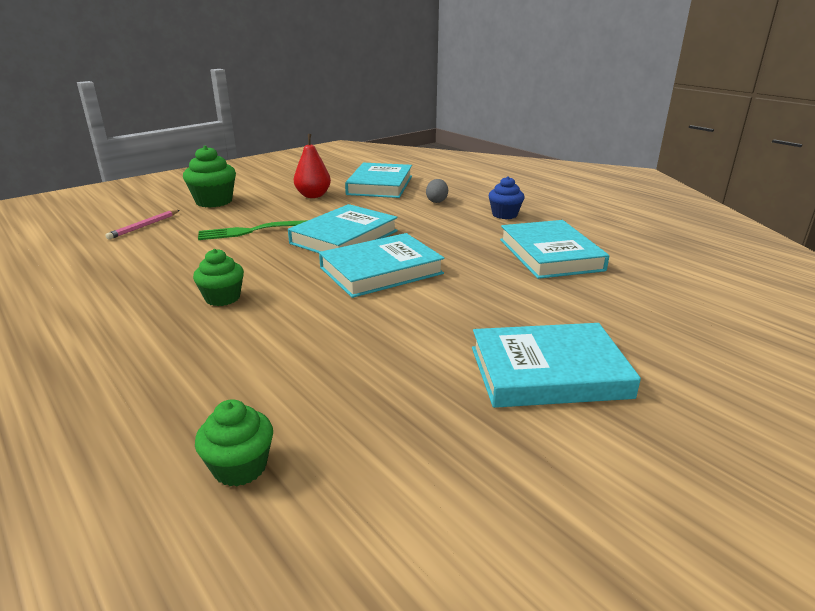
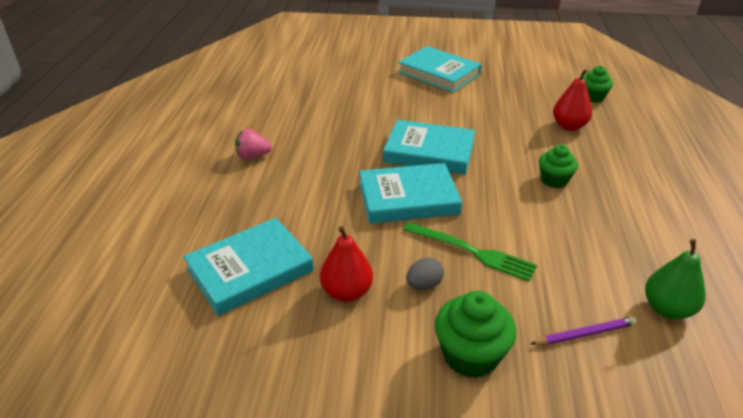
camera: 135 degrees left, 10 degrees up
pink pencil [105,210,180,239] -> purple pencil [531,317,637,345]
grey egg [426,179,448,203] -> grey egg moved to [406,257,444,290]
blue cupcake [489,176,524,219] -> pink strawberry [235,129,272,160]
turquoise book [500,220,609,279] -> none
none -> red pear [553,69,592,131]
none -> green pear [645,239,706,319]

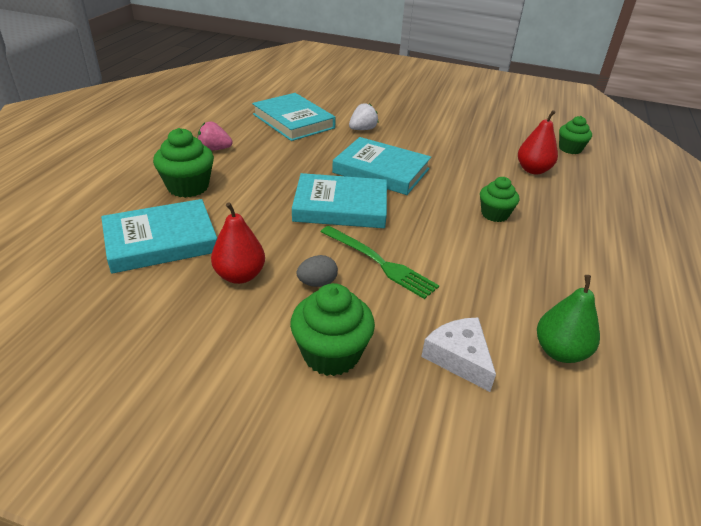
camera: 10 degrees right, 0 degrees up
turquoise book [398,46,482,92] -> turquoise book moved to [252,93,336,141]
purple pencil [531,317,637,345] -> white cheese [421,317,496,392]
none -> green cupcake [153,128,214,198]
none -> white strawberry [349,103,379,130]

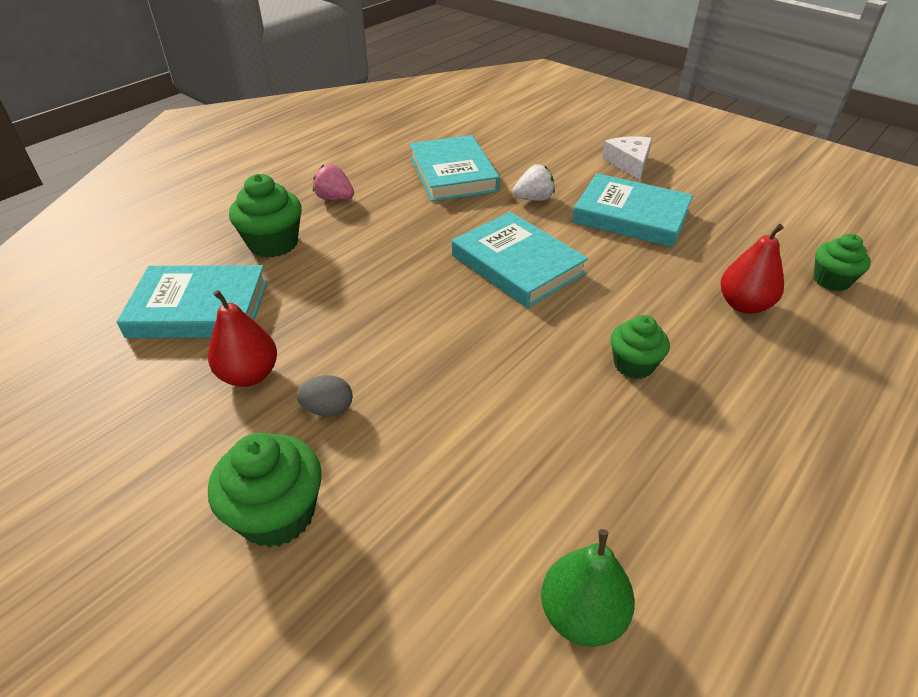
camera: 25 degrees right, 5 degrees up
turquoise book [292,173,387,228] -> turquoise book moved to [572,173,693,247]
green fork [321,226,439,299] -> none
white cheese [421,317,496,392] -> white cheese moved to [602,136,652,180]

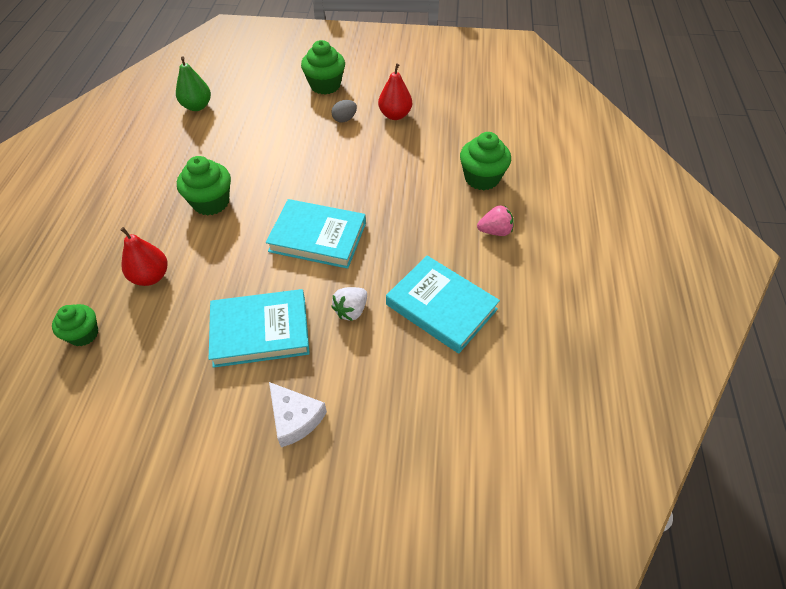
camera: 145 degrees right, 10 degrees up
turquoise book [117,265,267,338] -> none
green cupcake [610,315,670,379] -> green cupcake [177,156,231,216], size x1.50

